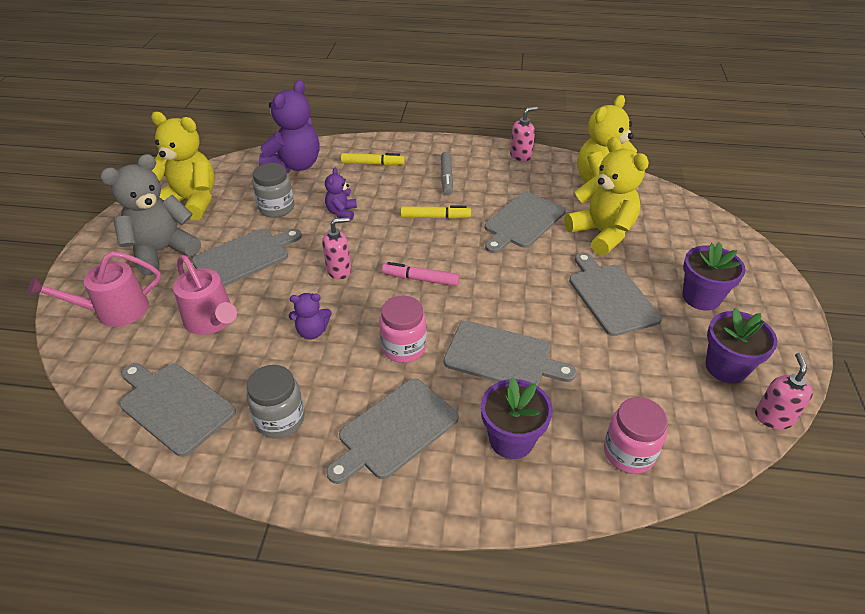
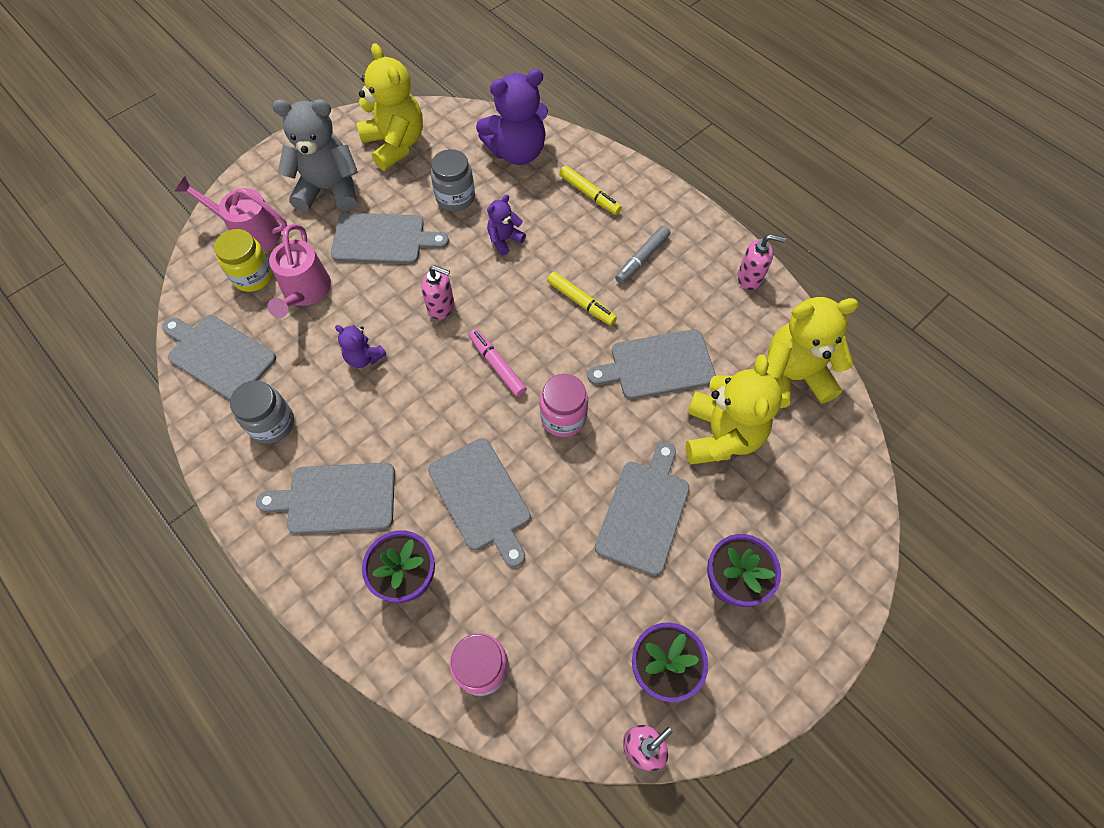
camera: 40 degrees right, 20 degrees up
grey cutting board [120,363,236,457] -> grey cutting board turned 45 degrees counterclockwise [162,315,276,400]
pink jar [379,296,427,363] -> pink jar moved to [540,374,588,437]
none -> yellow jar [214,229,273,292]

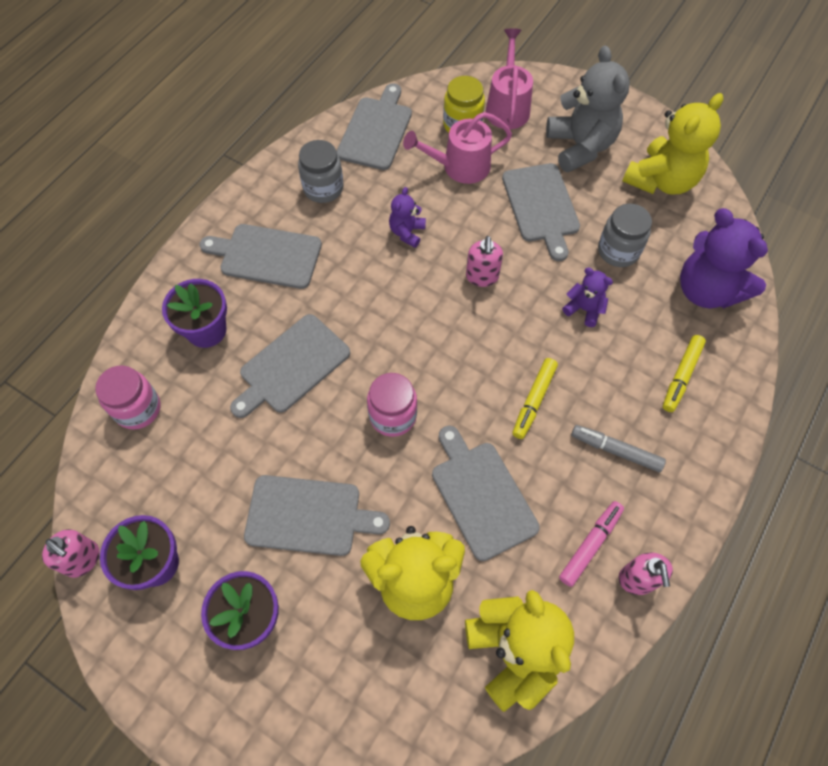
camera: 75 degrees right, 0 degrees up
grey cutting board [256,463,395,534] -> grey cutting board turned 60 degrees counterclockwise [199,224,322,289]
pink marker [469,329,527,397] -> pink marker moved to [559,501,624,587]

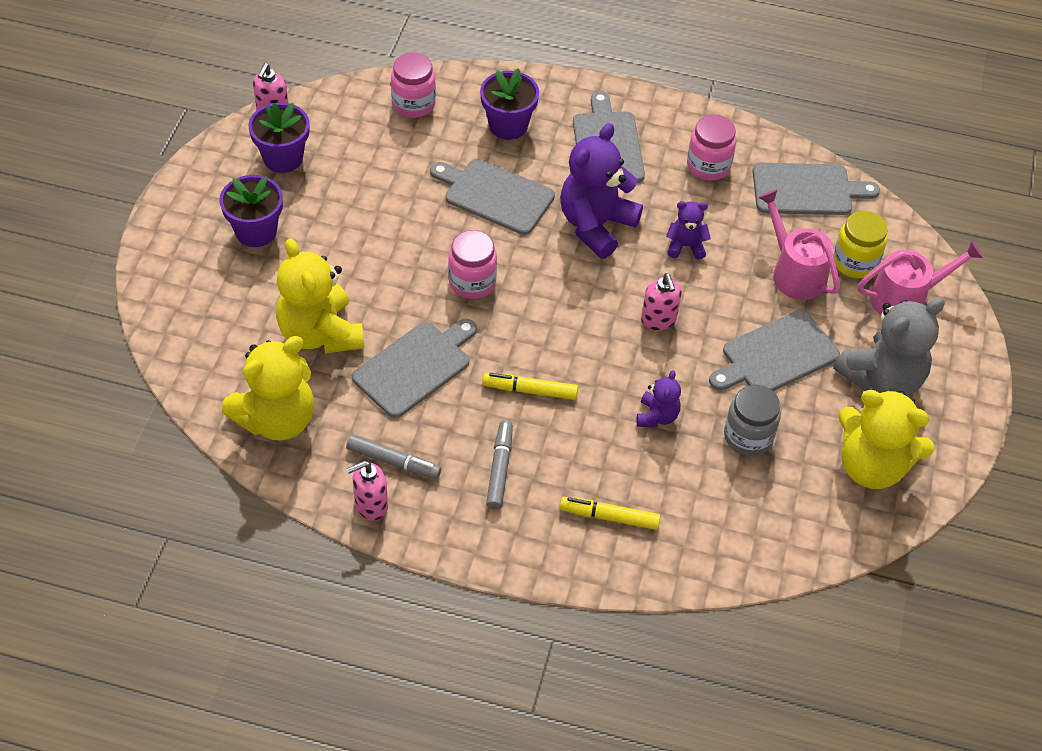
camera: 70 degrees right, 10 degrees down
grey cutting board [244,475,390,556] -> none
grey jar [298,140,343,203] -> pink jar [687,115,736,181]
pink soap dispenser [466,236,503,287] -> pink soap dispenser turned 90 degrees counterclockwise [641,273,682,330]
pink marker [559,501,624,587] -> grey marker [346,435,441,479]
purple teddy bear [680,208,768,309] -> purple teddy bear moved to [560,123,643,258]

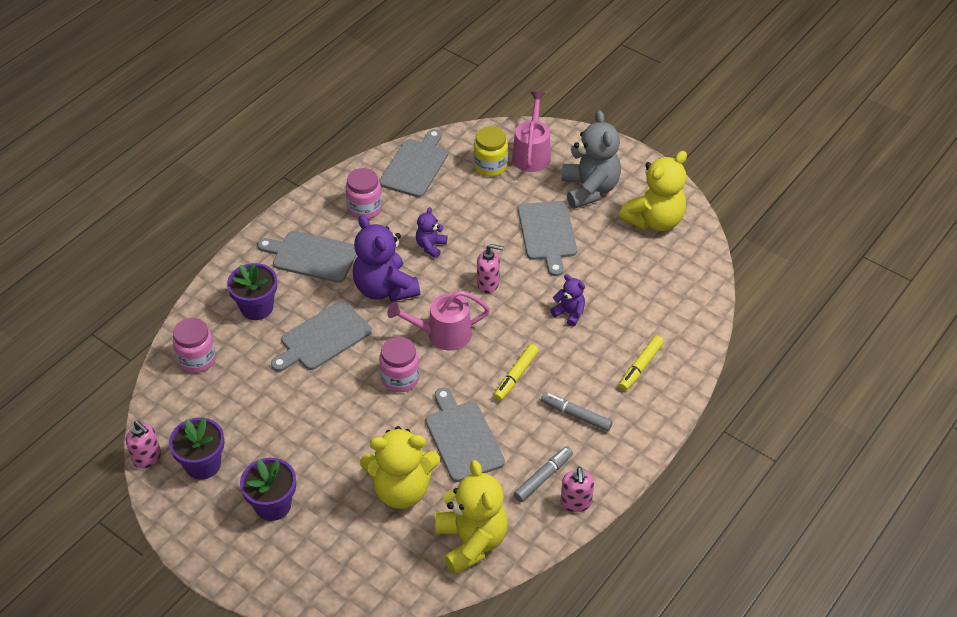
camera: 65 degrees left, 5 degrees down
grey jar [724,385,781,456] -> none
pink watering can [758,189,840,300] -> pink watering can moved to [387,290,490,351]

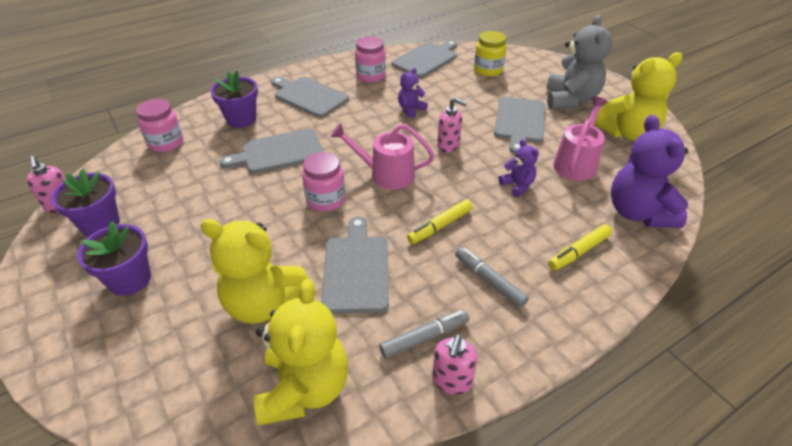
camera: 20 degrees right, 5 degrees down
purple teddy bear [353,215,420,302] -> purple teddy bear moved to [611,115,688,228]
pink watering can [512,92,551,172] -> pink watering can moved to [553,97,607,181]

